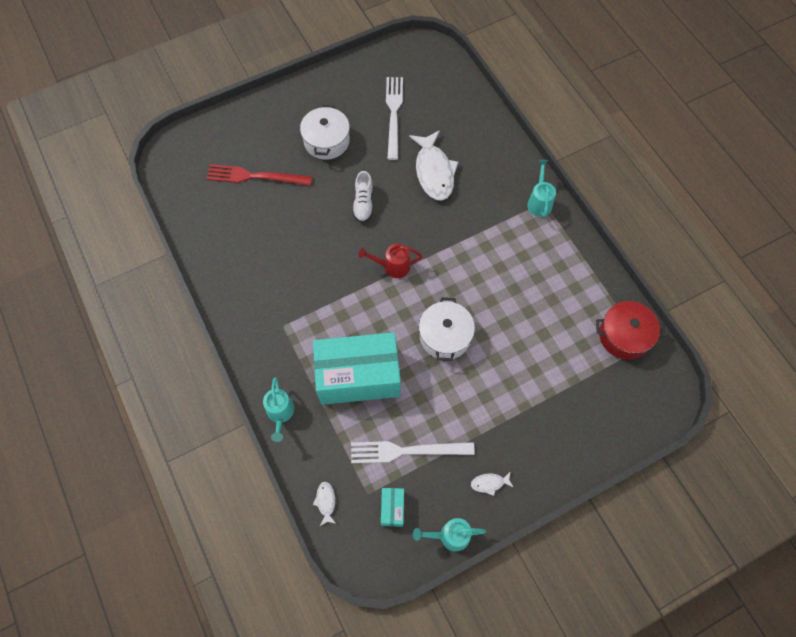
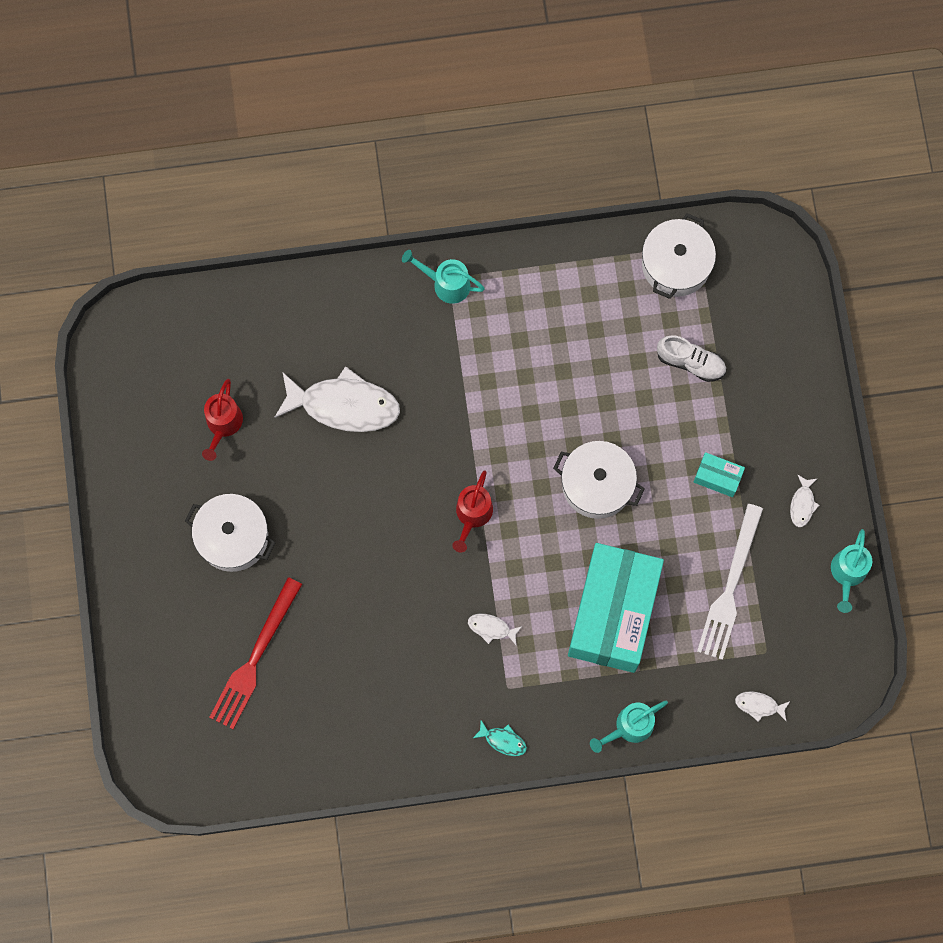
camera: 70 degrees left, 10 degrees up
turquoise watering can [263,377,294,442] -> turquoise watering can turned 135 degrees clockwise [590,701,668,753]
white shoe [352,171,373,223] -> white shoe moved to [657,335,726,382]
turquoise box [381,488,404,527] -> turquoise box moved to [694,452,745,497]
white fork [386,77,403,160] -> red watering can [202,379,243,461]
red pot [596,301,666,360] -> white pot [642,213,716,299]
none -> white fish [468,614,522,645]
none -> turquoise fish [472,720,527,756]

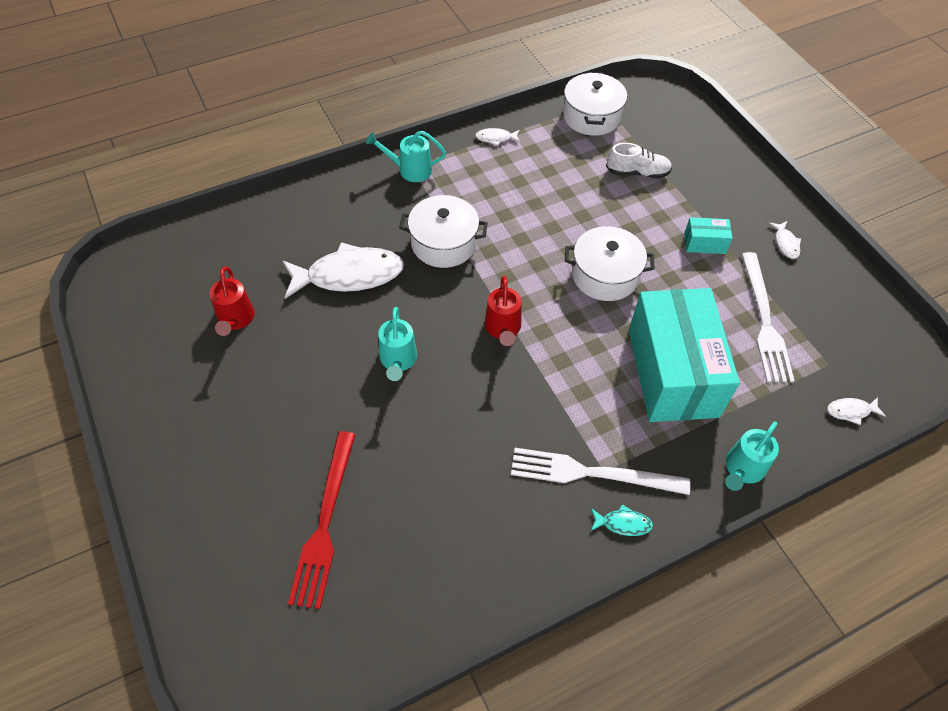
camera: 20 degrees left, 20 degrees down
white pot [185,494,276,572] -> white pot moved to [399,195,488,268]
white fish [468,614,522,645] -> white fish moved to [475,128,520,146]
turquoise watering can [831,529,872,613] -> turquoise watering can moved to [378,307,417,381]
none -> white fork [511,448,690,495]

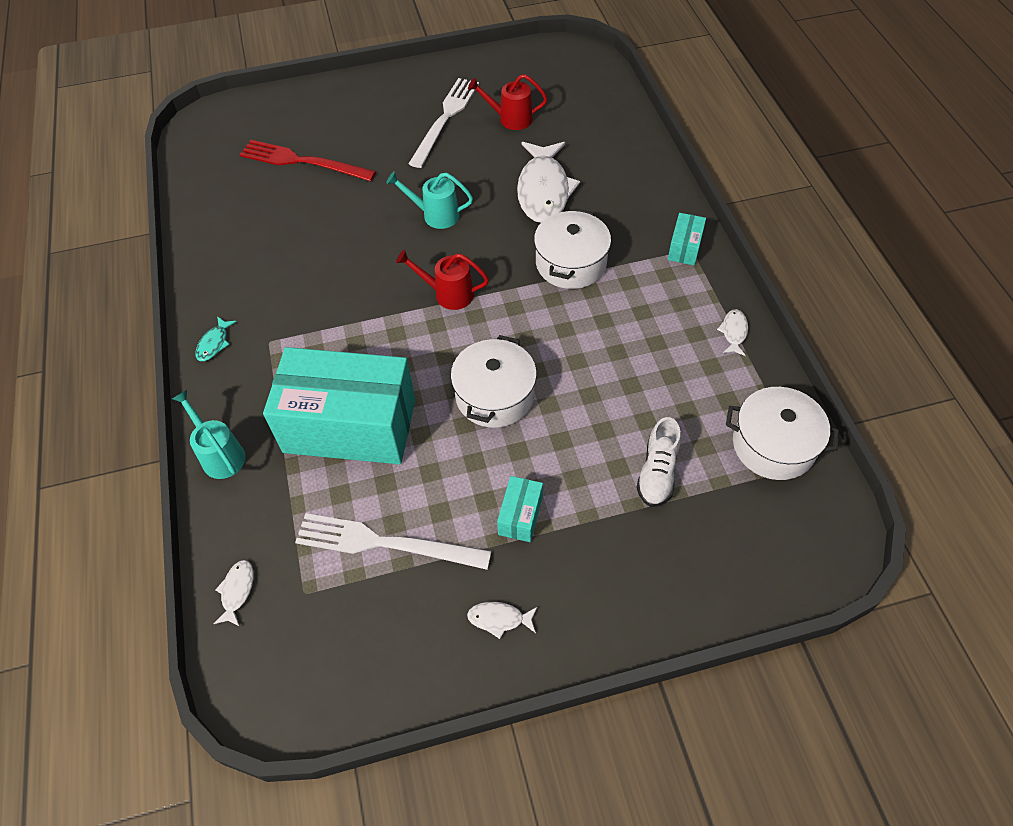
camera: 105 degrees right, 0 degrees up
turquoise watering can [366,131,446,182] -> turquoise box [668,213,706,265]
white fork [511,448,690,495] -> white fork moved to [409,78,479,168]

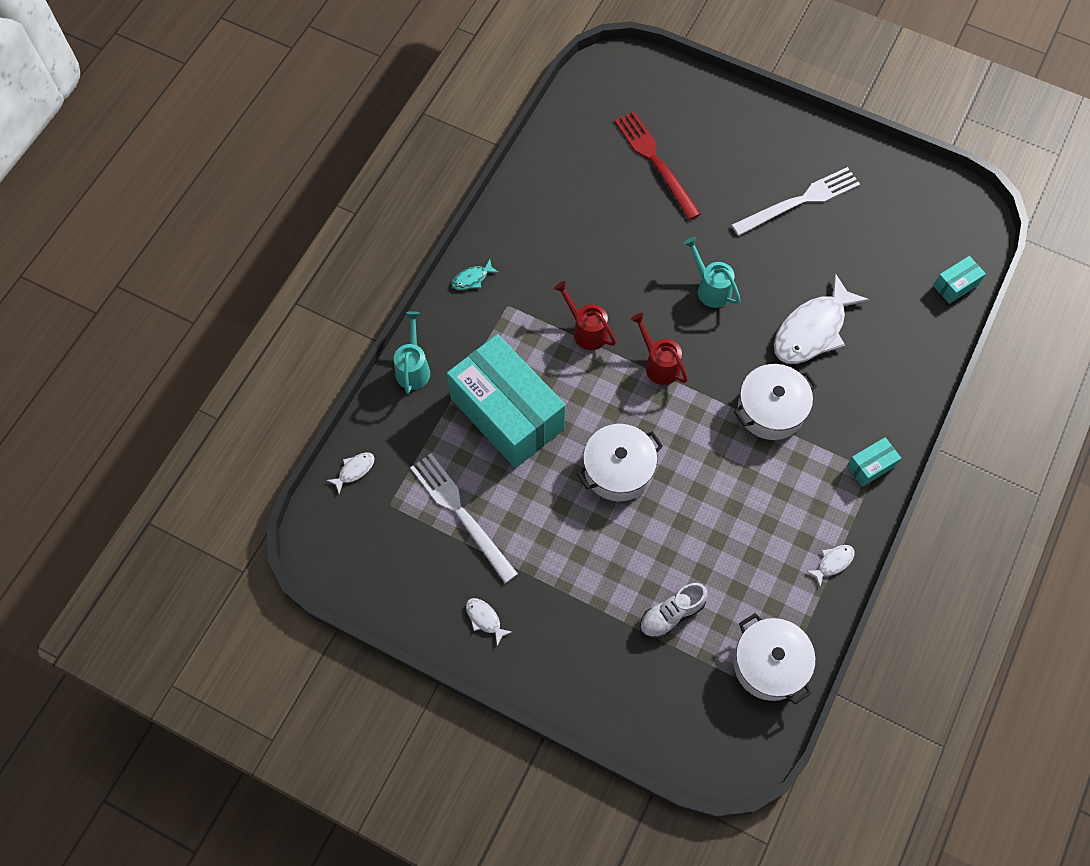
camera: 40 degrees right, 10 degrees up
red watering can [468,74,547,130] -> red watering can moved to [554,281,616,350]
turquoise box [497,476,543,542] -> turquoise box moved to [933,256,986,304]

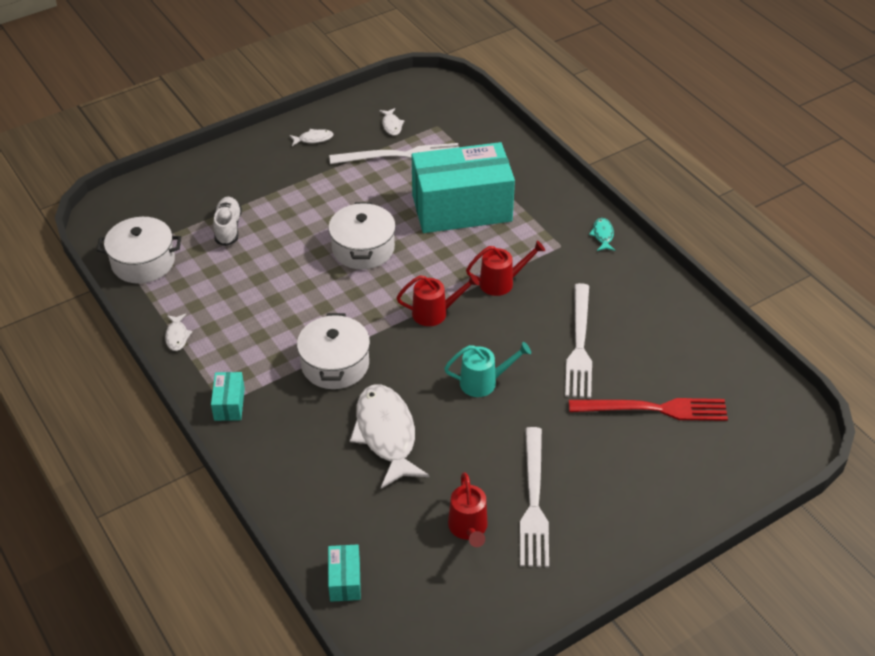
camera: 120 degrees right, 20 degrees down
white fish [327,452,374,494] -> white fish moved to [379,108,405,136]
turquoise watering can [394,311,430,394] -> none
none -> red watering can [448,473,488,547]
none -> white fork [565,283,592,398]

